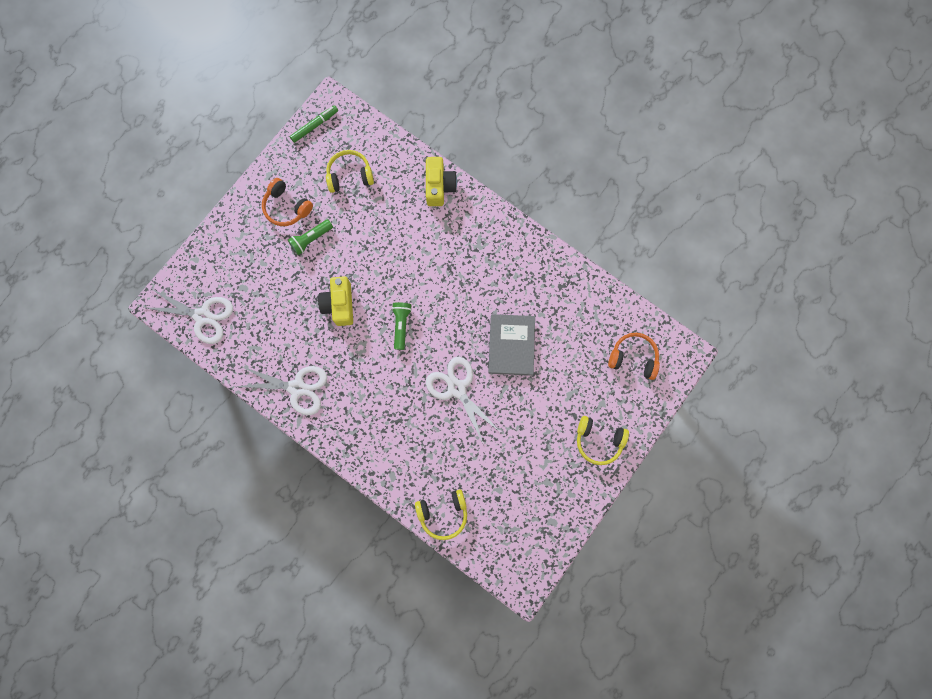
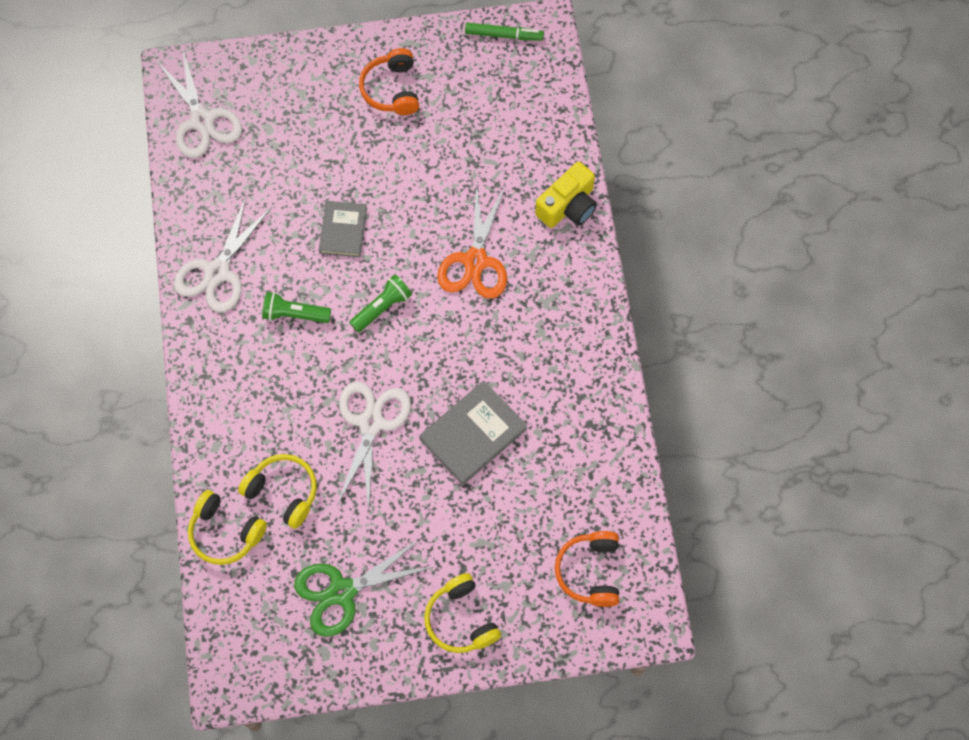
camera: 45 degrees right, 10 degrees down
white scissors [235,366,327,415] -> white scissors turned 60 degrees clockwise [174,196,272,312]
green flashlight [288,219,333,255] -> green flashlight moved to [262,292,331,323]
yellow camera [318,276,353,326] -> grey book [319,201,367,257]
yellow headphones [326,150,374,193] -> yellow headphones moved to [238,454,317,529]
orange headphones [608,333,660,380] -> orange headphones turned 150 degrees counterclockwise [555,531,619,607]
none -> green scissors [294,539,433,637]
none -> orange scissors [437,183,507,299]

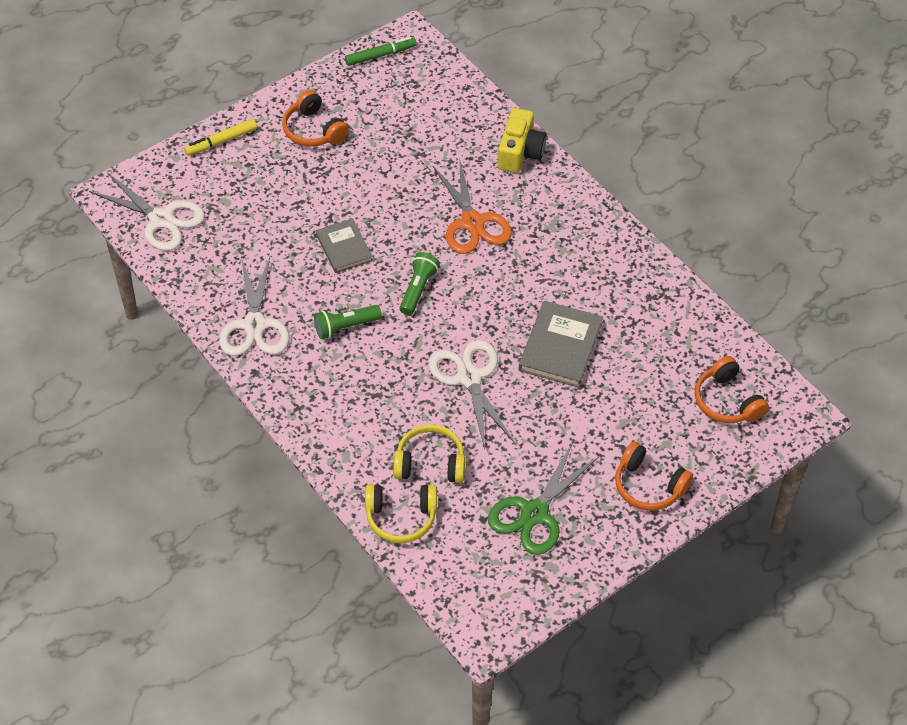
camera: 30 degrees left, 15 degrees down
yellow headphones [424,573,501,653] -> orange headphones [615,442,693,511]
none -> yellow marker [184,119,257,156]

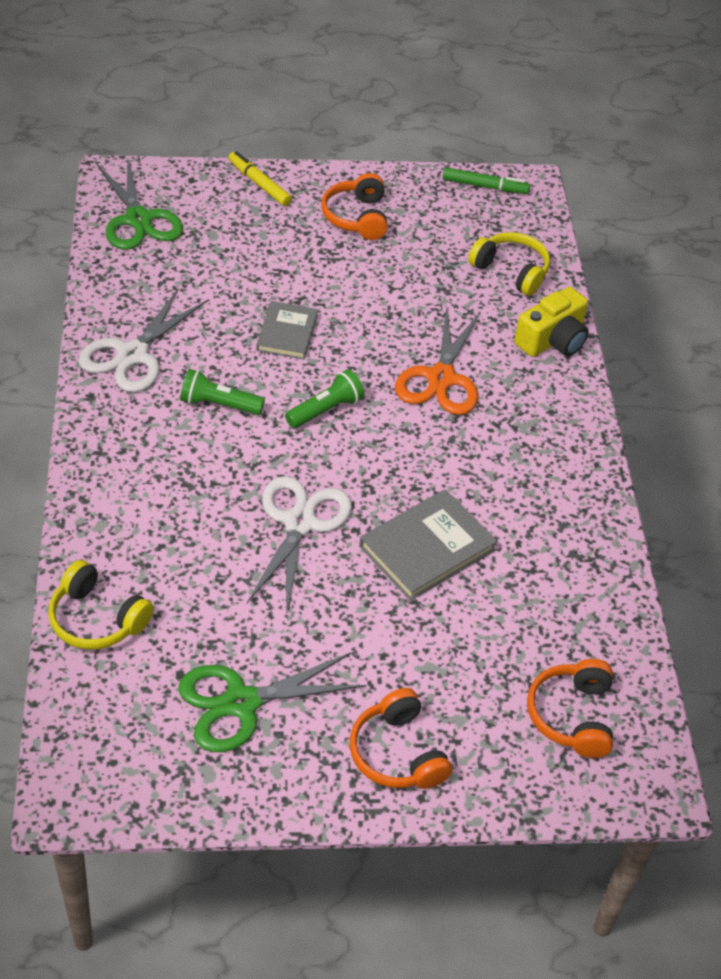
camera: 30 degrees right, 5 degrees down
white scissors [89,172,205,251] -> green scissors [97,159,183,250]
yellow marker [184,119,257,156] -> yellow marker turned 45 degrees clockwise [228,151,292,206]
yellow headphones [393,425,465,483] -> yellow headphones moved to [468,232,550,296]

